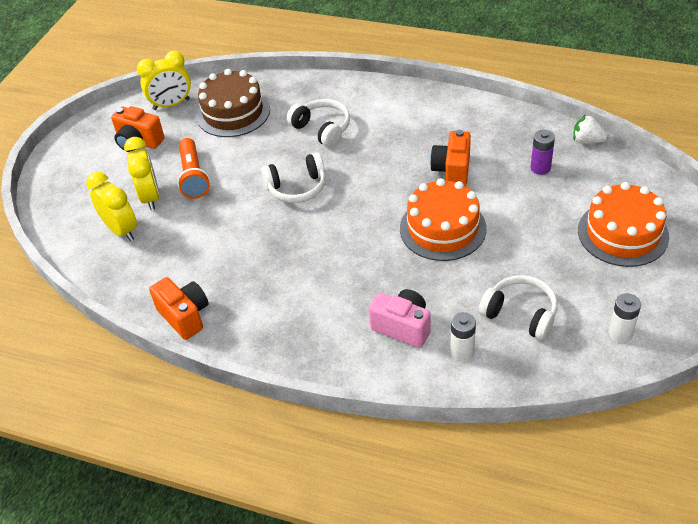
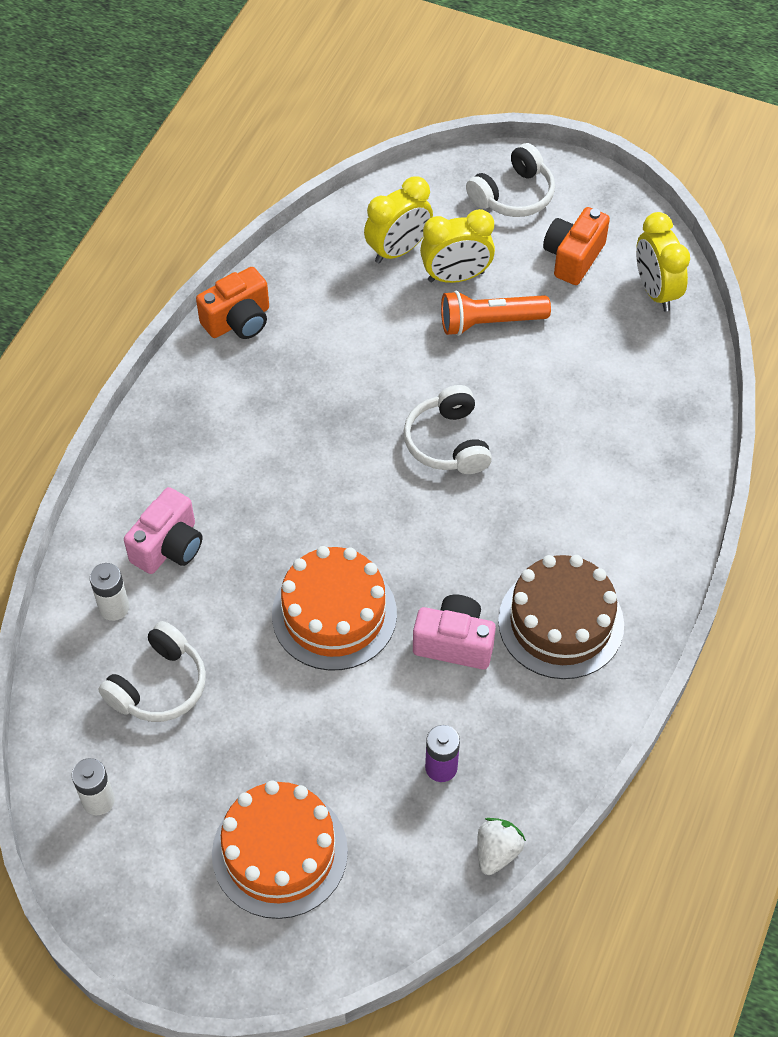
camera: 90 degrees right, 10 degrees up
brown cake [196,69,270,137] -> brown cake moved to [498,555,624,679]
white headphones [287,99,350,148] -> white headphones moved to [466,143,555,217]
orange camera [430,130,471,186] -> pink camera [413,595,496,669]

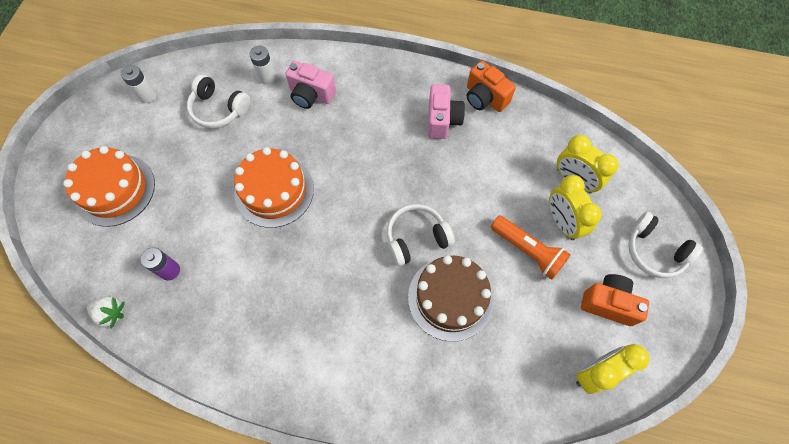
camera: 80 degrees right, 10 degrees up
pink camera [413,595,496,669] -> pink camera moved to [428,84,465,139]
orange flashlight [441,291,551,336] -> orange flashlight turned 150 degrees clockwise [491,215,571,280]
brown cake [498,555,624,679] -> brown cake moved to [408,255,494,342]

